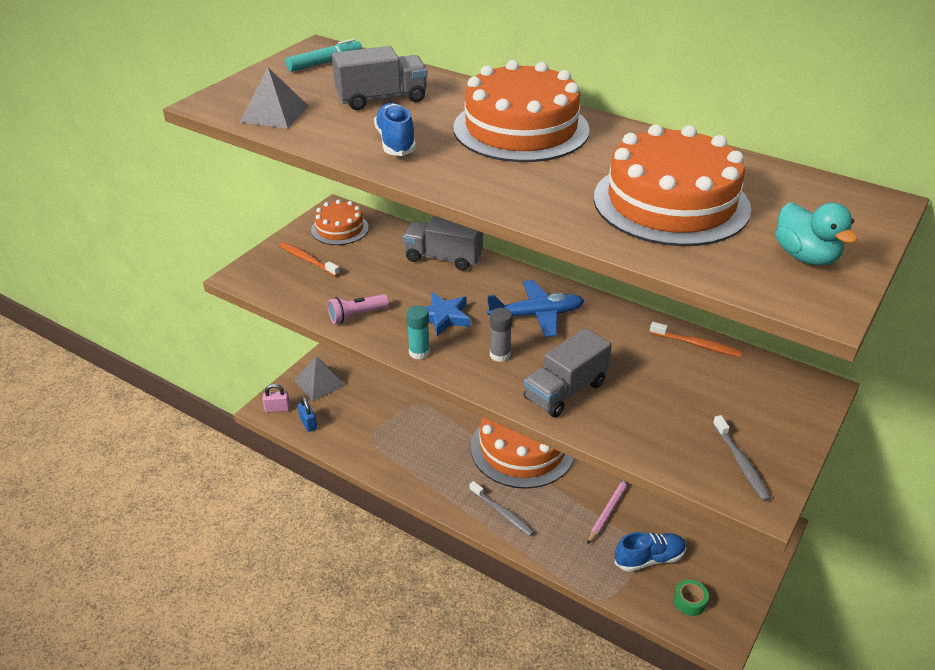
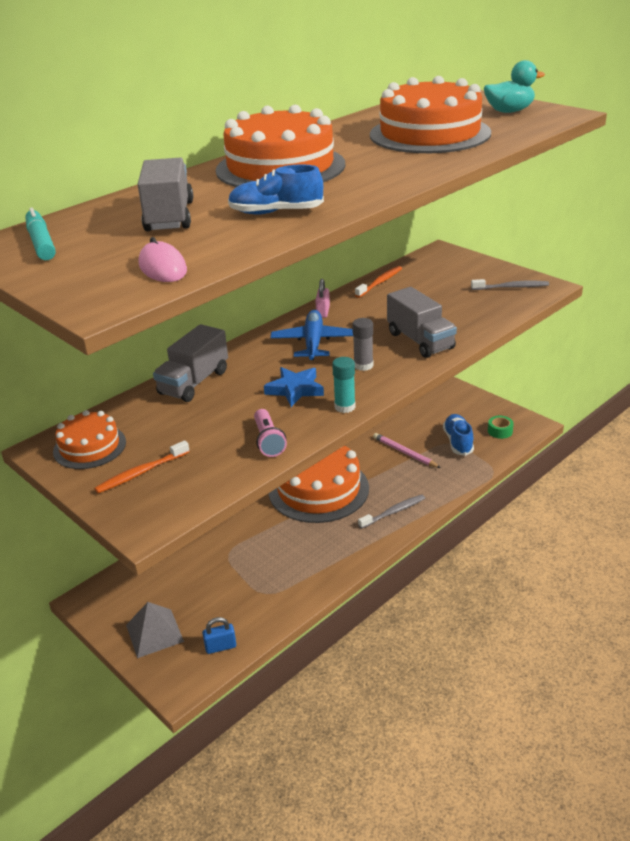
camera: 75 degrees left, 5 degrees down
grey pyramid [240,68,309,129] -> pink mouse [139,237,187,282]
pink padlock [262,384,290,413] -> pink padlock moved to [315,279,330,318]

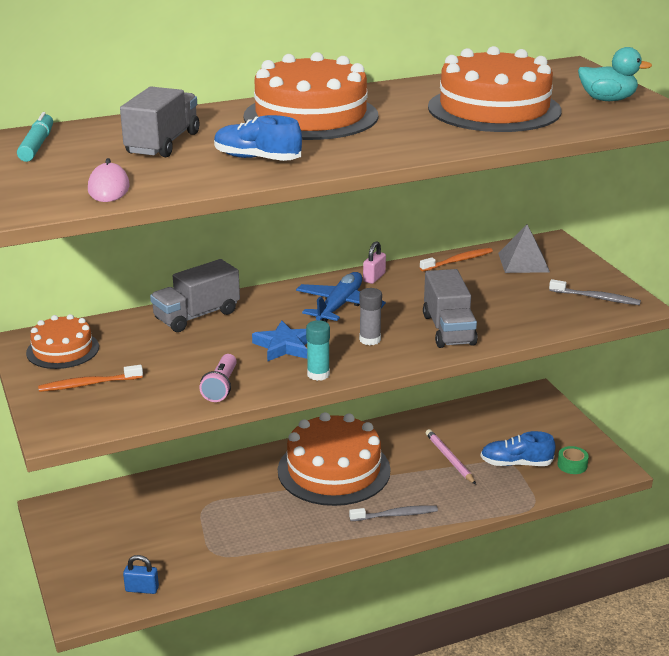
camera: 20 degrees right, 5 degrees down
grey pyramid [126,602,184,658] -> grey pyramid moved to [498,225,550,273]
blue shoe [443,414,474,456] -> blue shoe turned 105 degrees counterclockwise [481,431,556,466]

